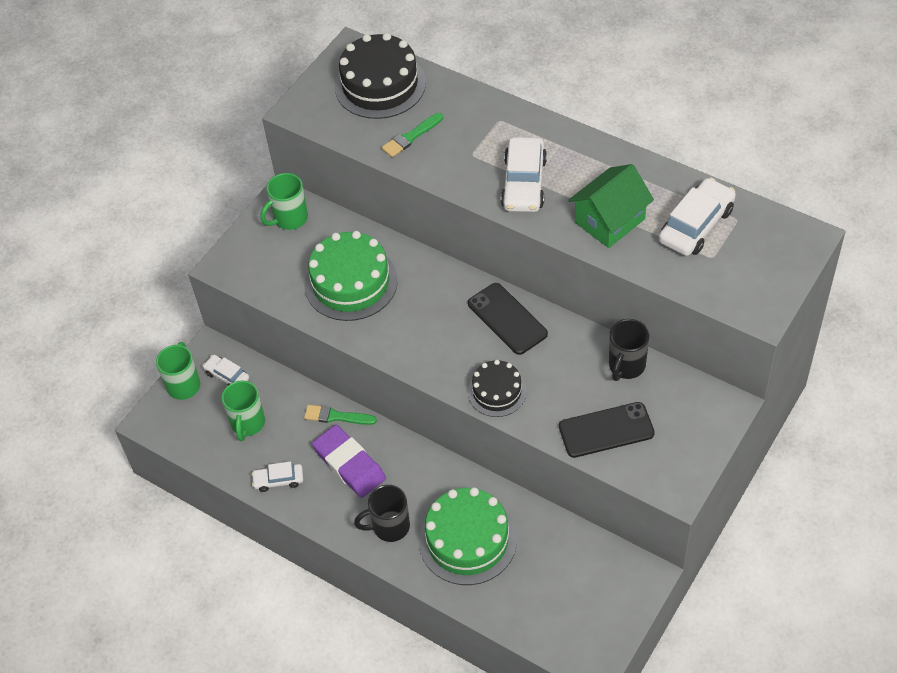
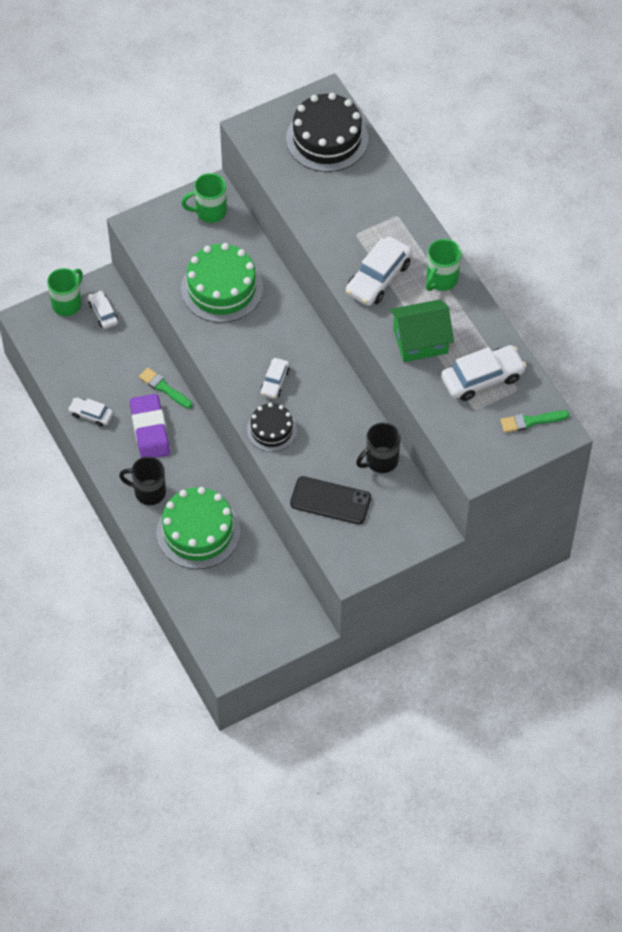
camera: 25 degrees right, 5 degrees up
green mug [222,381,265,441] -> green mug moved to [426,239,461,291]
green brush [381,113,443,157] -> green brush moved to [501,410,569,433]
black phone [468,283,548,355] -> none
none -> white car [260,358,290,399]

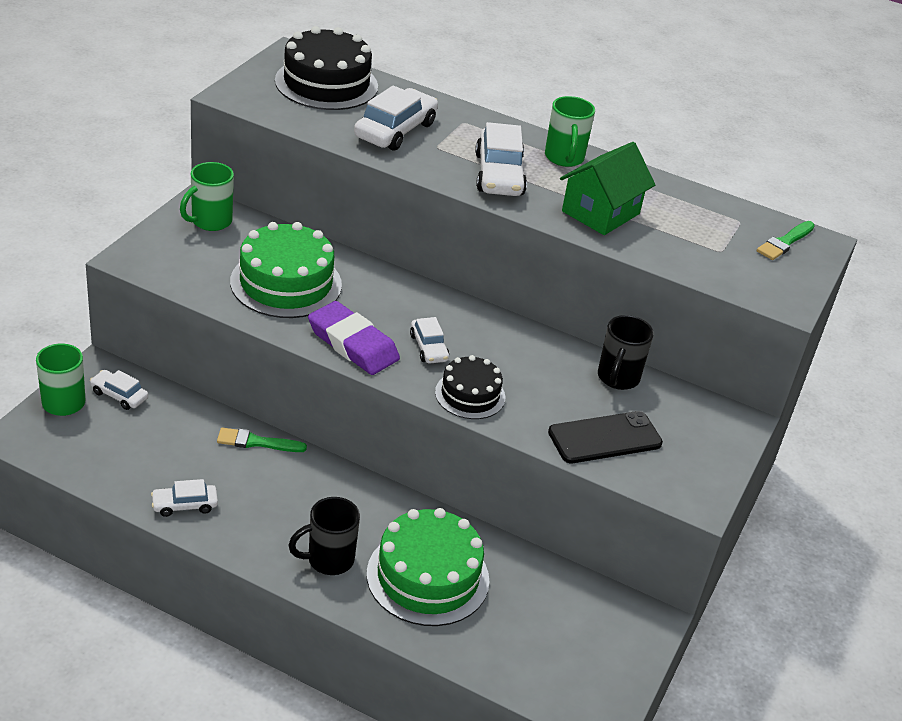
camera: 40 degrees left, 20 degrees down
purple eraser [130,394,170,458] -> purple eraser moved to [308,301,400,375]
white car [441,345,526,401] -> white car moved to [354,85,438,151]

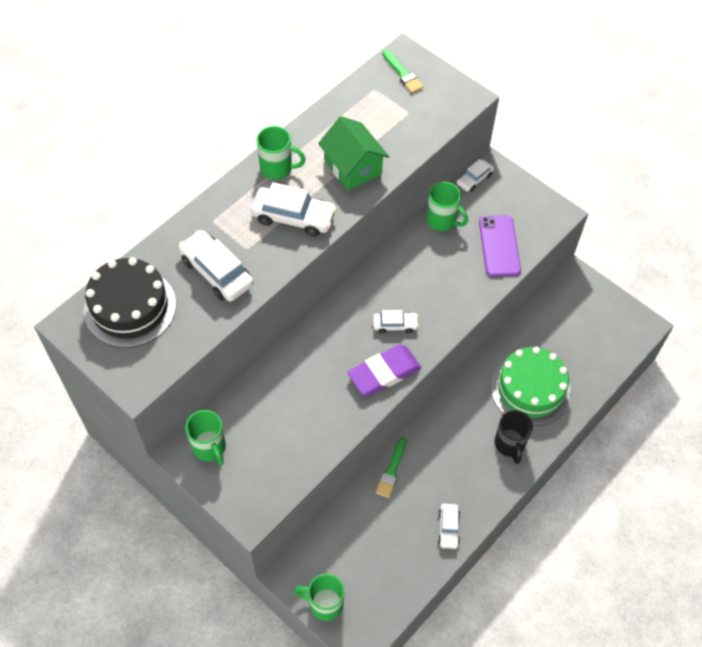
camera: 70 degrees left, 20 degrees up
white car [90,370,148,410] -> white car moved to [457,159,494,192]
green cake [230,222,342,318] -> none
black cake [435,355,505,419] -> none
black phone [548,411,663,463] -> purple phone [479,215,521,277]
black mug [598,315,654,390] -> green mug [427,182,468,231]

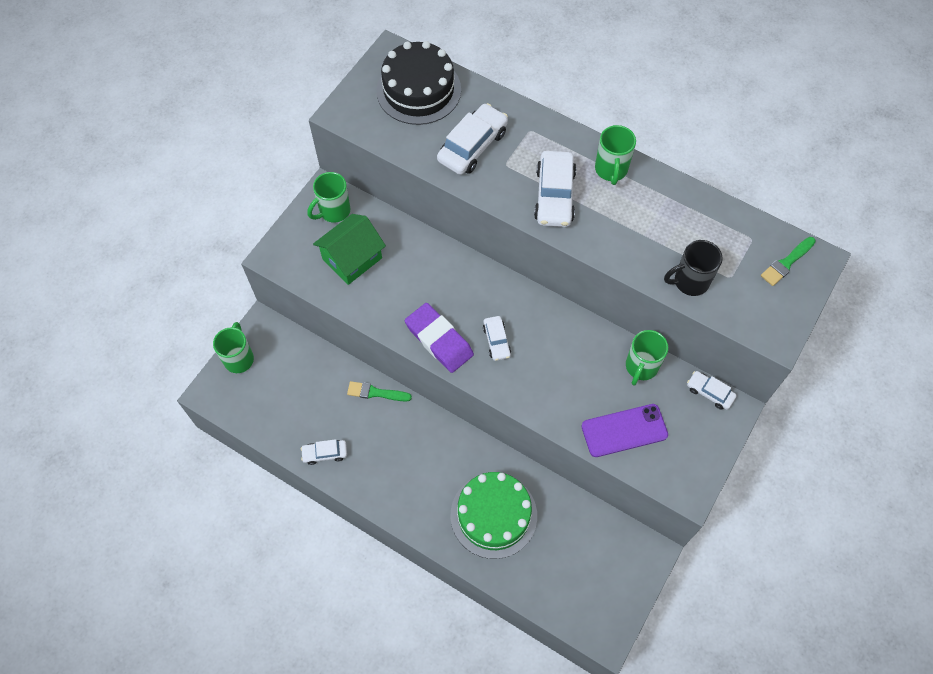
camera: 80 degrees right, 5 degrees up
green house [318,116,389,191] -> green house moved to [313,214,386,285]
black mug [495,410,533,464] -> black mug moved to [664,240,723,296]

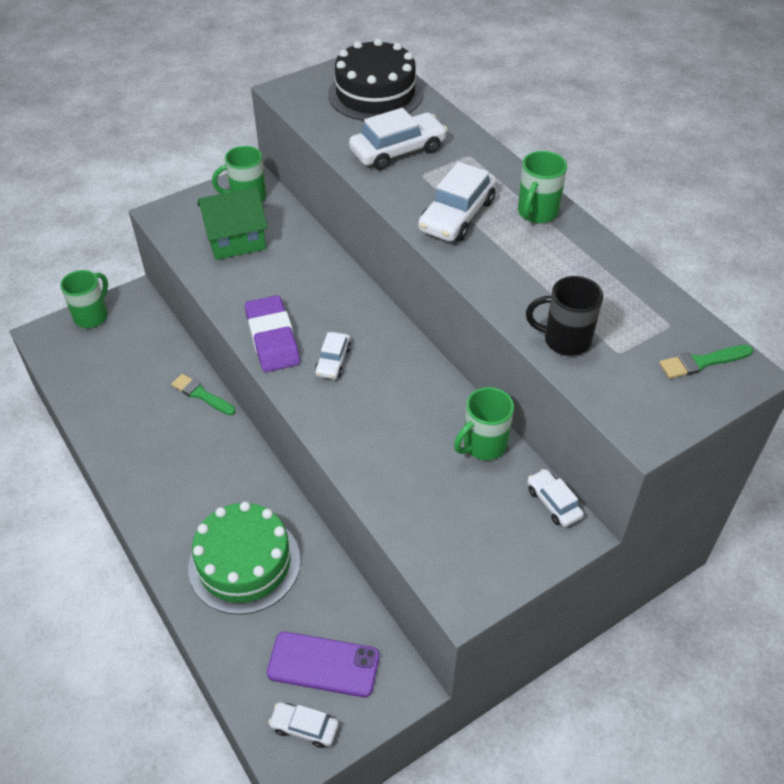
camera: 25 degrees right, 15 degrees down
white car [301,439,347,465] -> white car moved to [268,702,339,748]
purple phone [581,404,668,457] -> purple phone moved to [267,632,379,697]

